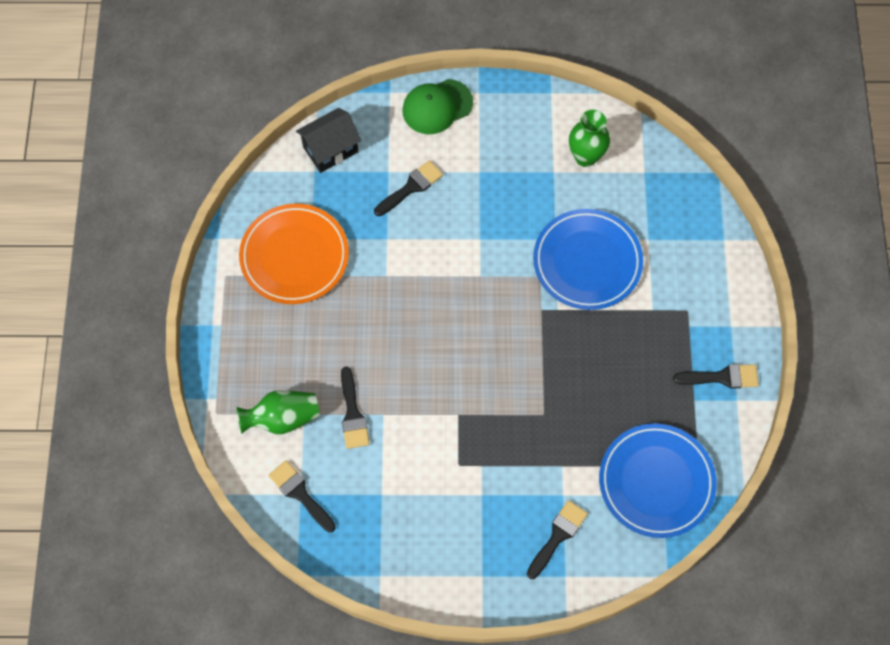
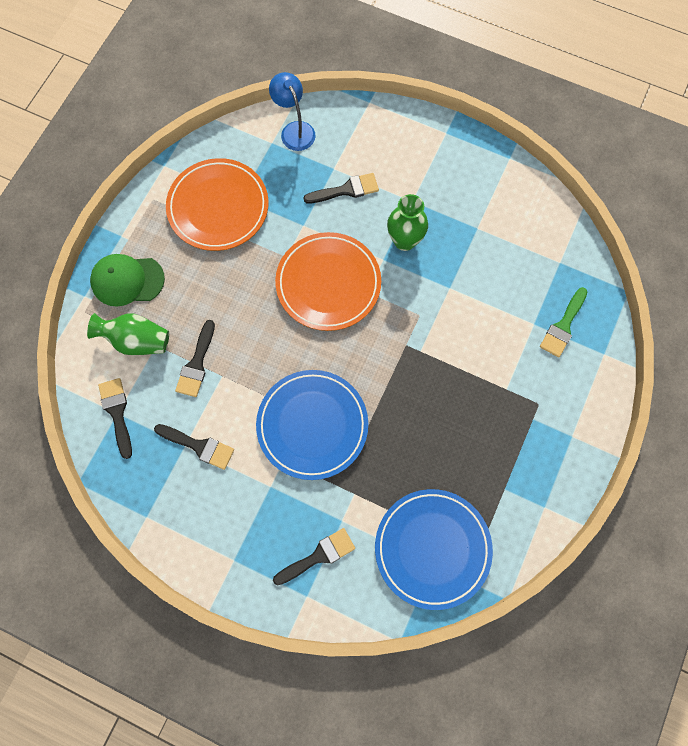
camera: 25 degrees right, 5 degrees up
black house [296,108,362,173] -> blue lamp [269,72,316,151]
green cap [402,79,473,134] -> green cap moved to [90,254,165,306]
blue plate [533,209,643,310] -> blue plate moved to [256,370,368,480]
green vase [569,110,610,167] -> green vase moved to [387,194,428,251]
black brush [673,364,759,389] -> black brush moved to [154,424,234,470]
none -> orange plate [275,232,381,331]
none -> green brush [540,287,587,357]

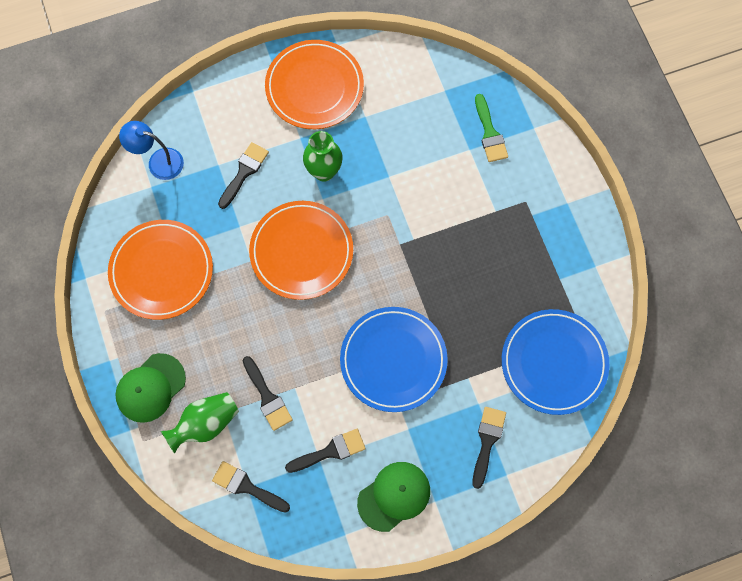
camera: 45 degrees left, 0 degrees up
none -> orange plate [265,40,364,129]
none -> green cap [357,462,430,532]

